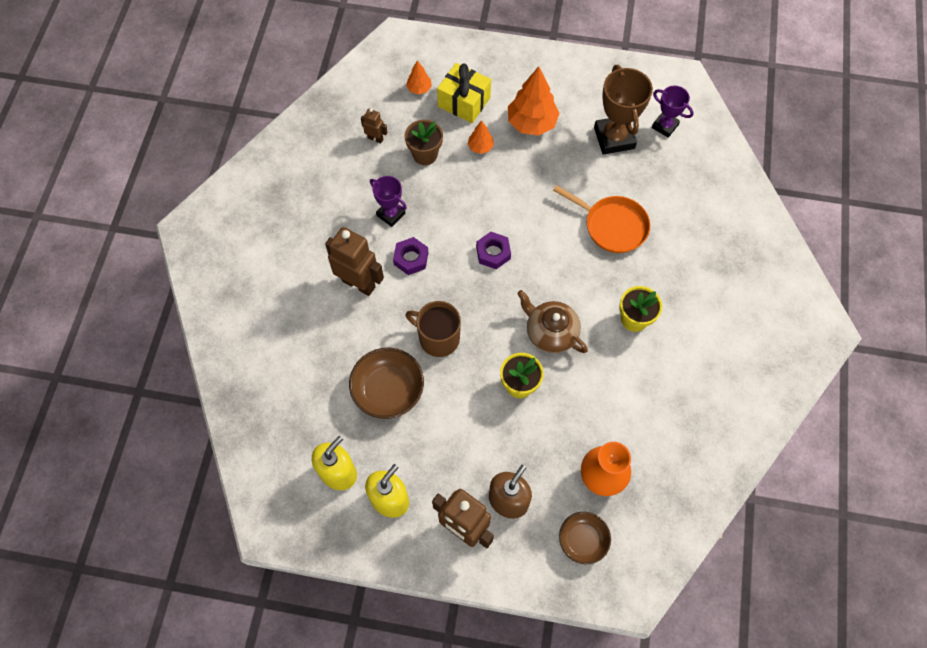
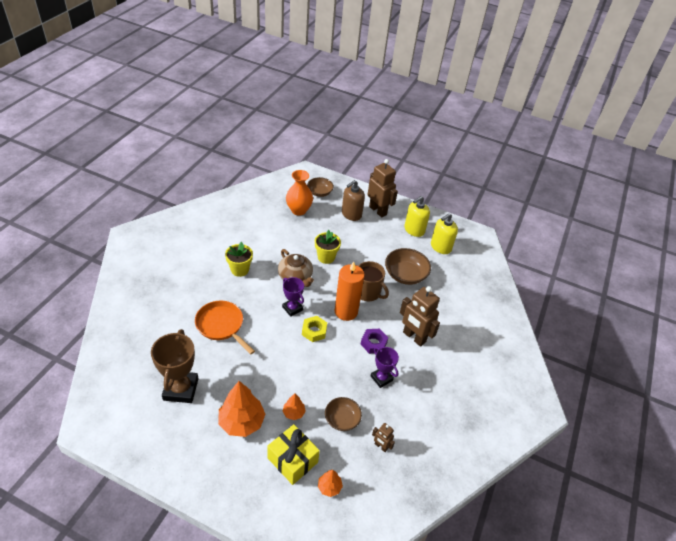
camera: 170 degrees left, 20 degrees down
brown flower pot [405,120,443,165] -> brown bowl [325,397,362,431]
purple nut [476,232,511,269] -> yellow nut [302,316,327,342]
purple trophy [652,86,694,138] -> purple trophy moved to [282,277,304,317]
none -> orange candle [335,262,364,321]

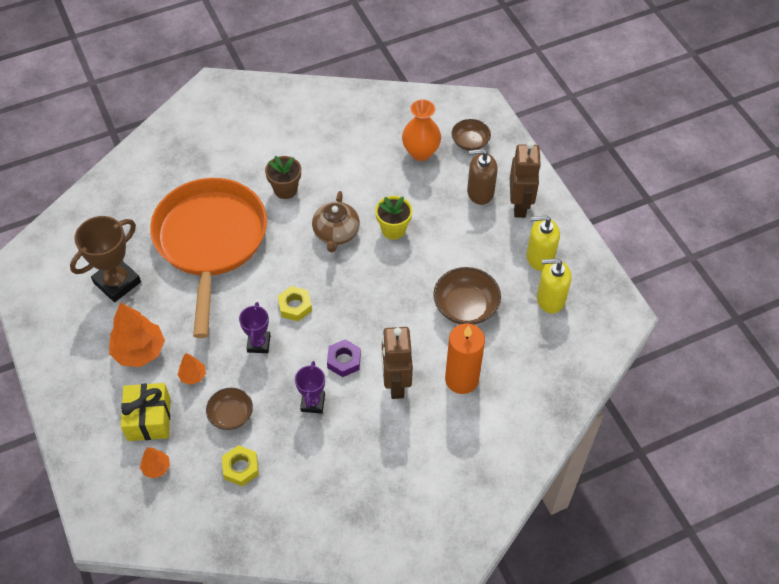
camera: 45 degrees right, 10 degrees up
orange pan [195,301,255,354] -> orange pan [150,178,267,338], size x1.93
yellow flower pot [225,242,253,277] -> brown flower pot [265,156,301,199]
purple trophy [282,277,304,317] -> purple trophy moved to [239,302,270,353]
orange candle [335,262,364,321] -> orange candle moved to [445,323,485,394]
brown mug [359,261,389,301] -> none
brown robot [372,423,395,452] -> yellow nut [222,445,259,486]

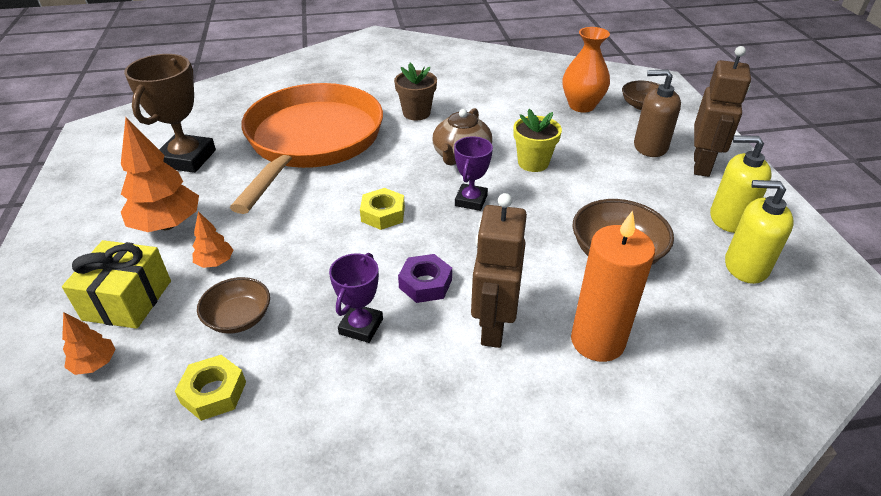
camera: 15 degrees right, 15 degrees down
brown trophy [70,216,141,302] -> brown trophy turned 45 degrees counterclockwise [124,54,216,173]
purple trophy [239,302,270,353] -> purple trophy moved to [454,136,493,211]

